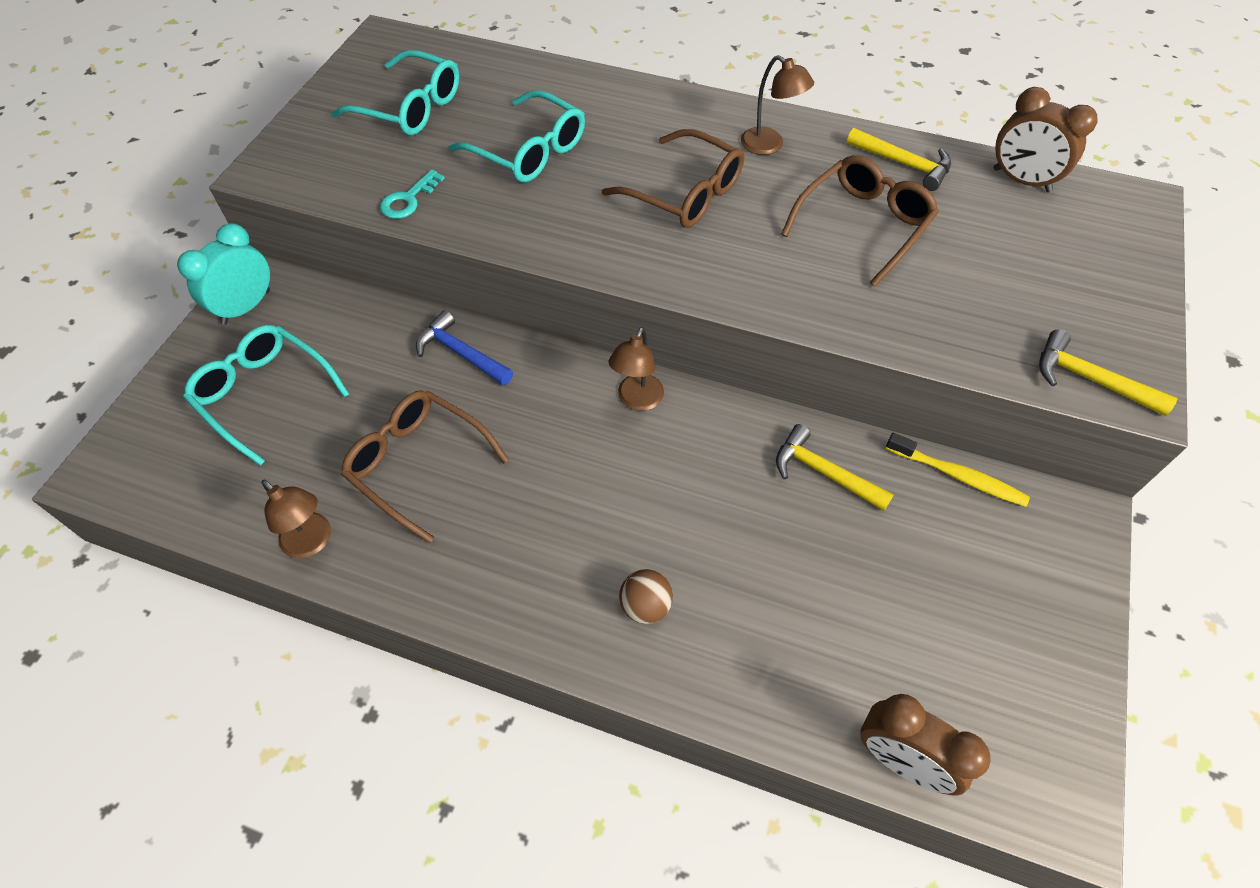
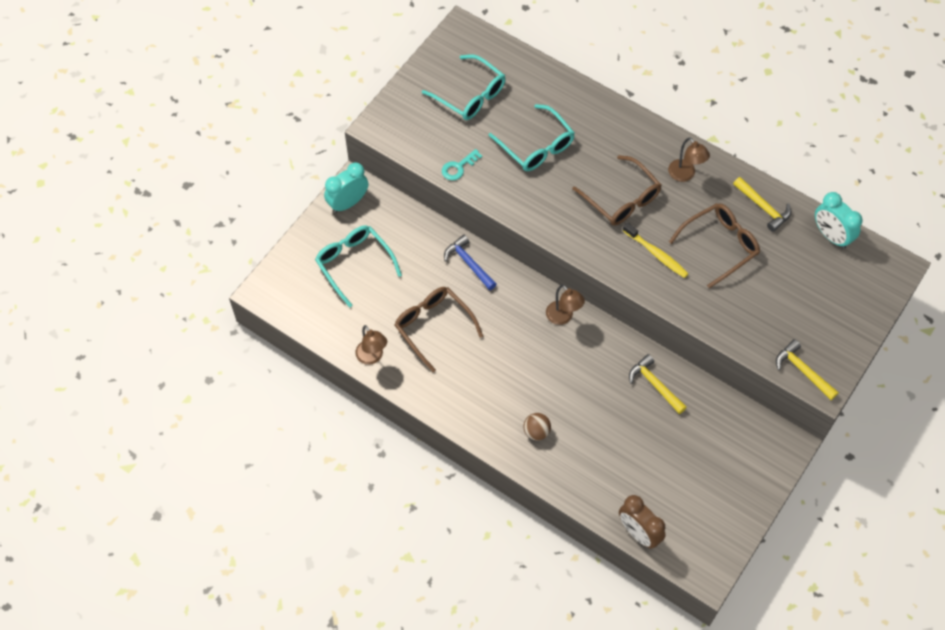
camera: 15 degrees right, 5 degrees up
brown lamp [608,327,664,411] -> brown lamp turned 75 degrees counterclockwise [546,285,585,325]
yellow toothbrush [886,433,1030,507] -> yellow toothbrush moved to [623,222,689,278]
brown clock [994,87,1098,192] -> turquoise clock [815,192,862,249]

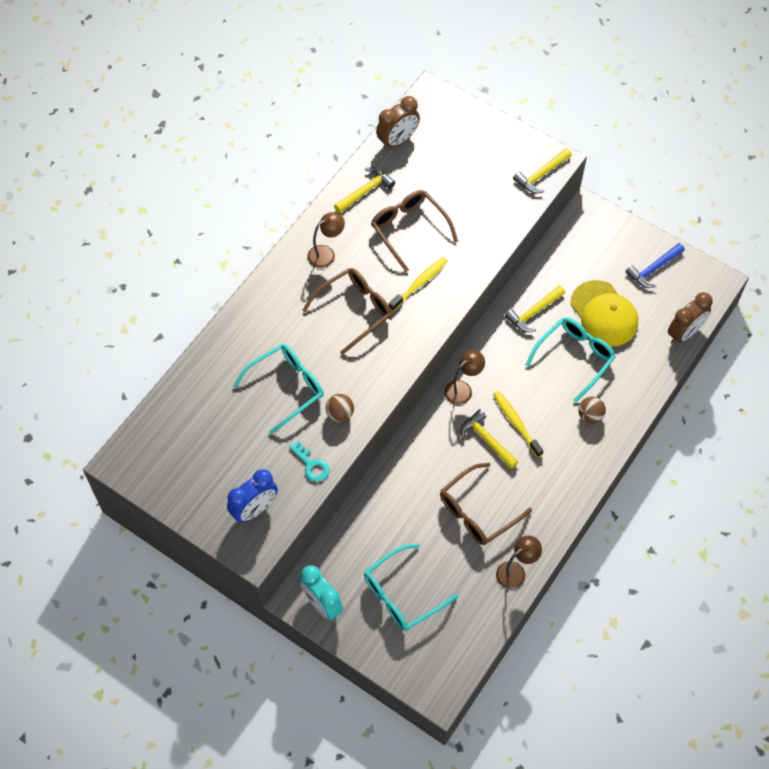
camera: 90 degrees left, 0 degrees up
turquoise glasses [422,54,506,120] -> turquoise glasses moved to [525,317,616,403]
blue hammer [444,235,496,290] -> blue hammer moved to [626,243,685,288]
turquoise clock [815,192,862,249] -> brown clock [376,96,420,150]
none -> blue clock [227,469,278,522]
none -> brown ball [326,394,354,422]
none -> yellow hammer [461,409,519,469]
none -> yellow toothbrush [493,391,543,457]
none -> yellow cap [571,280,638,347]

